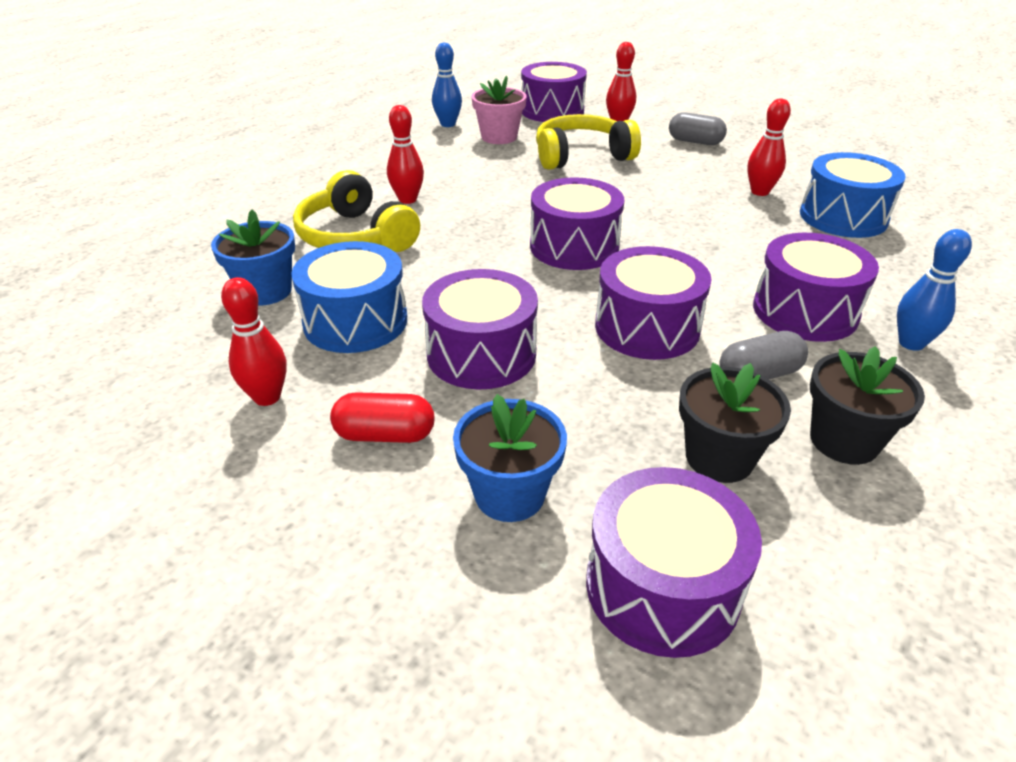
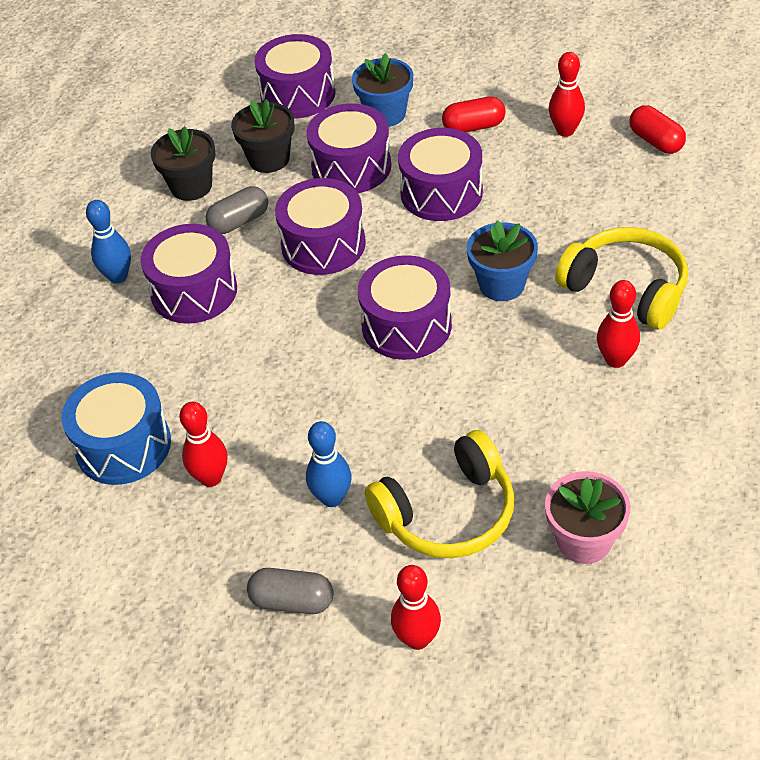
camera: 170 degrees right, 10 degrees up
blue flower pot [211,209,295,306] -> blue flower pot moved to [467,221,538,301]
blue drum [291,241,407,353] -> none
blue bowling pin [432,43,462,127] -> blue bowling pin moved to [306,421,352,507]
purple drum [521,62,587,122] -> purple drum moved to [306,103,391,193]
none -> red capsule [629,105,686,154]

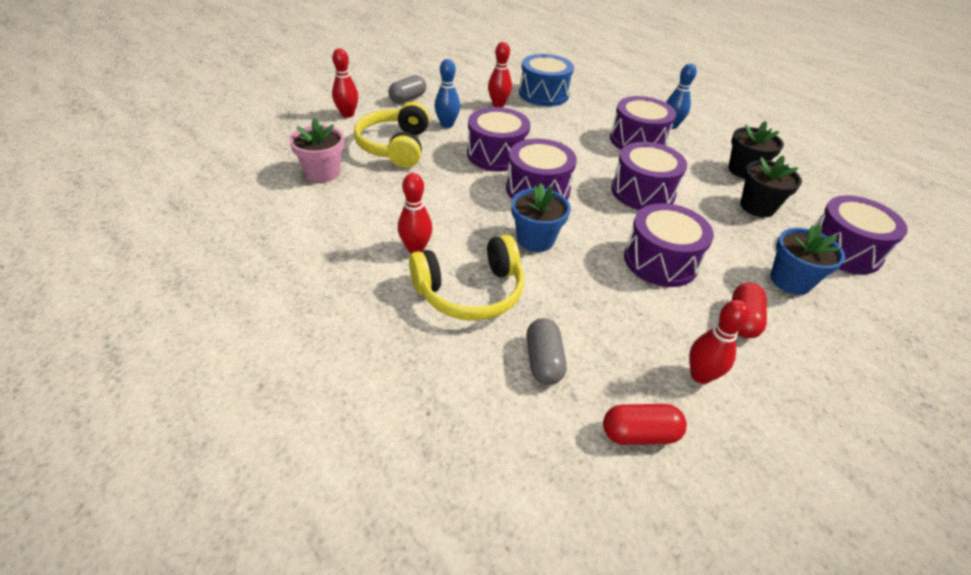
camera: 115 degrees right, 5 degrees down
grey capsule [206,186,268,234] -> grey capsule moved to [526,318,566,385]
purple drum [306,103,391,193] -> purple drum moved to [467,107,530,171]

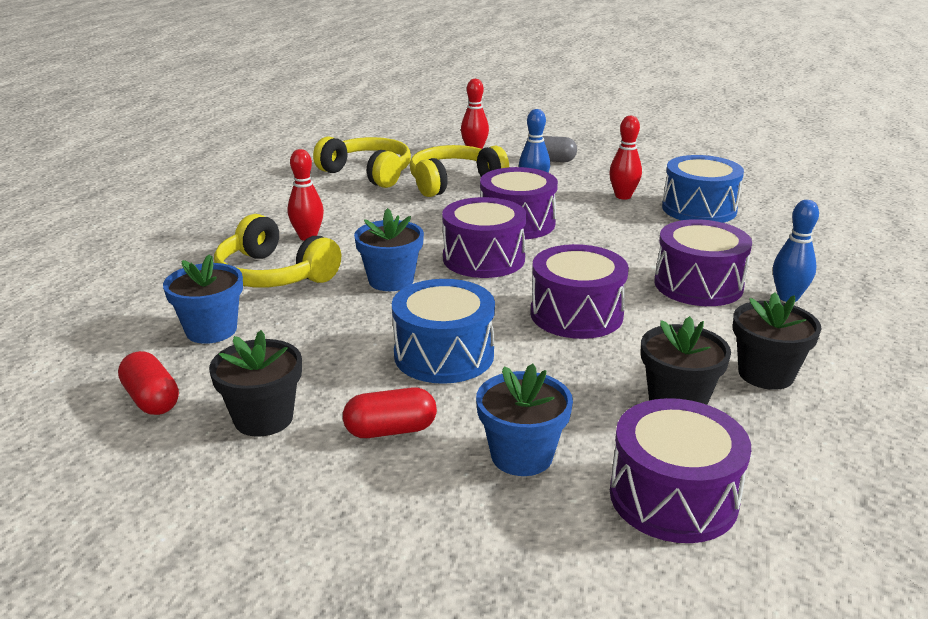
camera: 60 degrees right, 15 degrees down
pink flower pot [289,118,344,182] -> yellow headphones [313,136,411,188]
grey capsule [526,318,566,385] -> blue flower pot [163,254,243,344]
purple drum [624,203,714,287] -> blue drum [392,279,495,384]
red bowling pin [689,300,750,384] -> black flower pot [209,330,302,437]

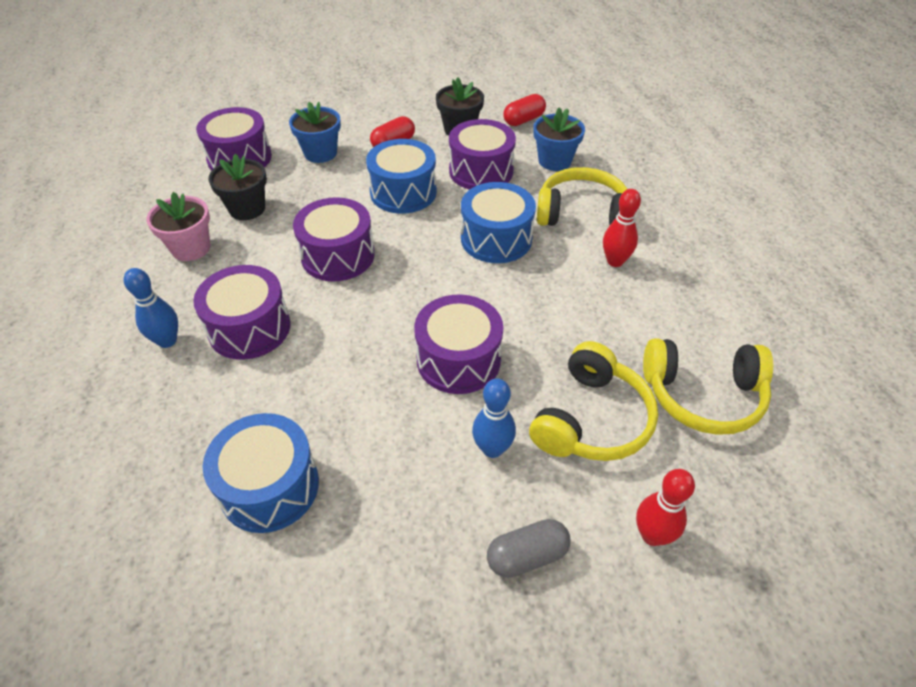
camera: 150 degrees right, 20 degrees up
red capsule [118,351,179,415] -> red capsule turned 60 degrees counterclockwise [503,94,546,126]
blue flower pot [354,208,424,291] -> blue drum [461,182,536,263]
purple drum [442,197,527,278] -> purple drum moved to [449,119,516,190]
red bowling pin [609,116,642,200] -> none
black flower pot [733,292,821,390] -> pink flower pot [146,192,210,261]

